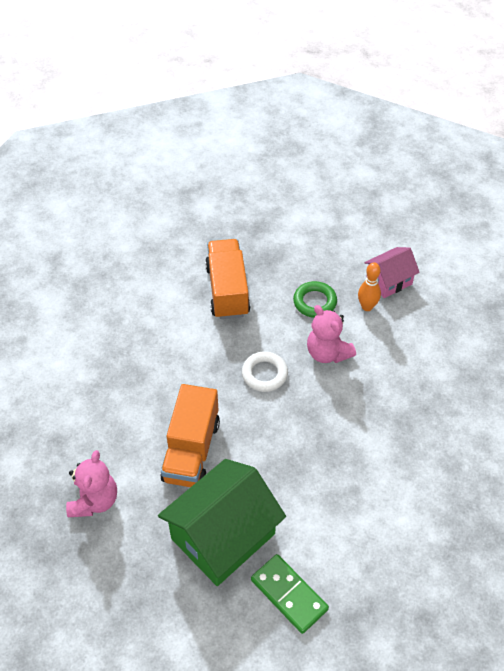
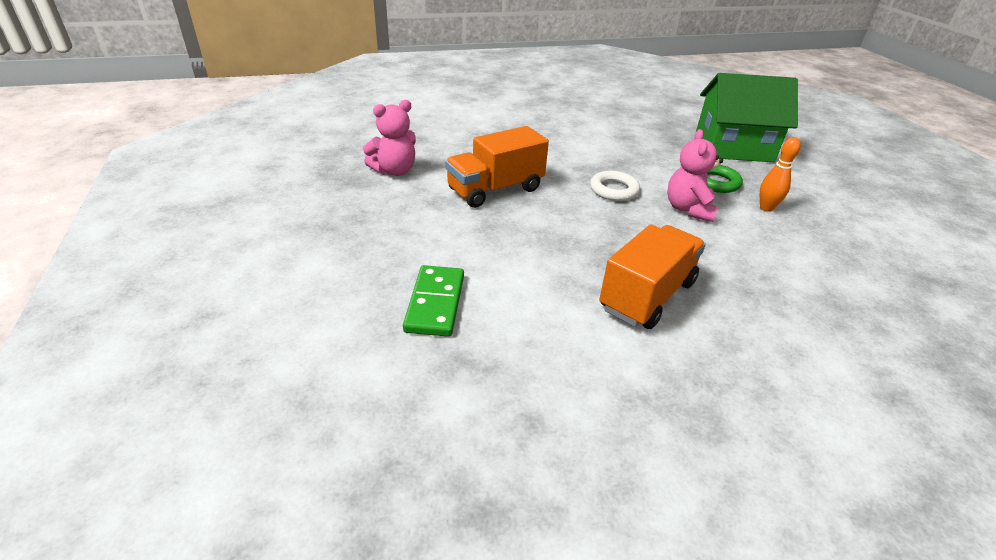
camera: 45 degrees right, 15 degrees down
green house [158,459,286,586] -> green house moved to [696,73,798,162]
orange truck [205,239,250,319] -> orange truck moved to [599,225,706,329]
pink house [364,247,420,298] -> none

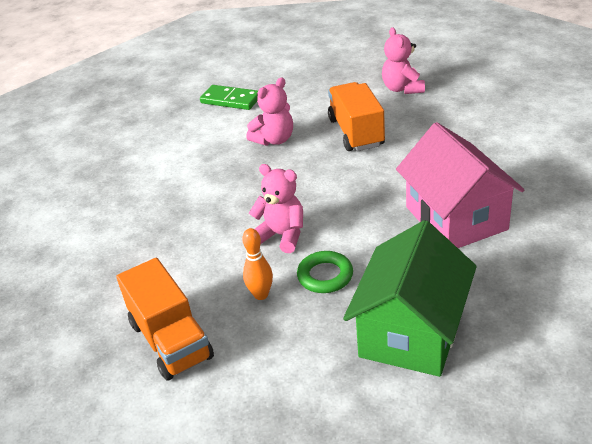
camera: 115 degrees right, 0 degrees up
white ring [590,171,640,201] -> none
orange truck [599,225,706,329] -> orange truck moved to [117,258,214,381]
none -> pink teddy bear [246,78,293,146]
none -> pink house [396,122,524,248]

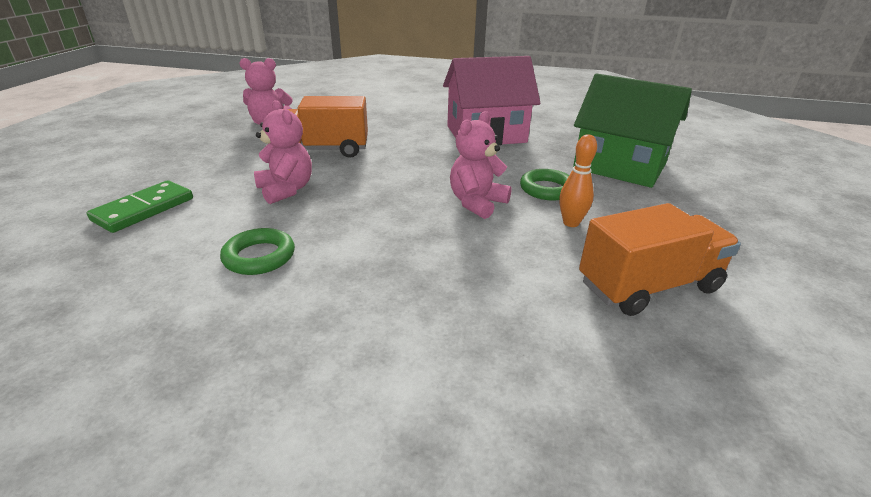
camera: 85 degrees left, 5 degrees down
none -> green ring [220,228,295,275]

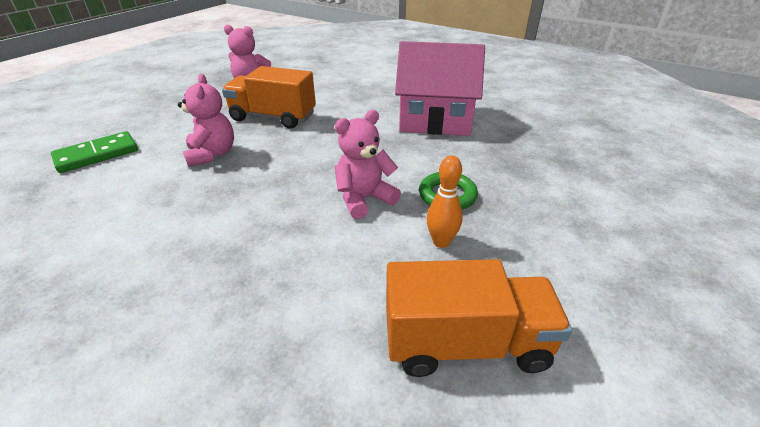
camera: 20 degrees right, 5 degrees up
green ring [220,228,295,275] -> none
green house [573,74,692,188] -> none

